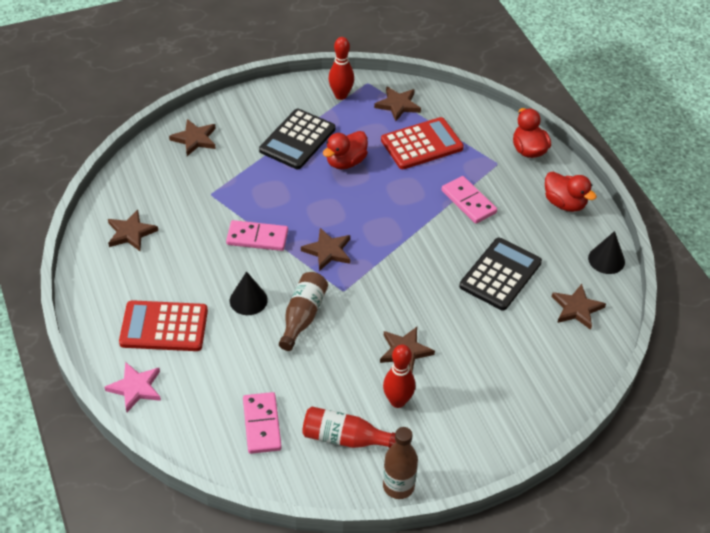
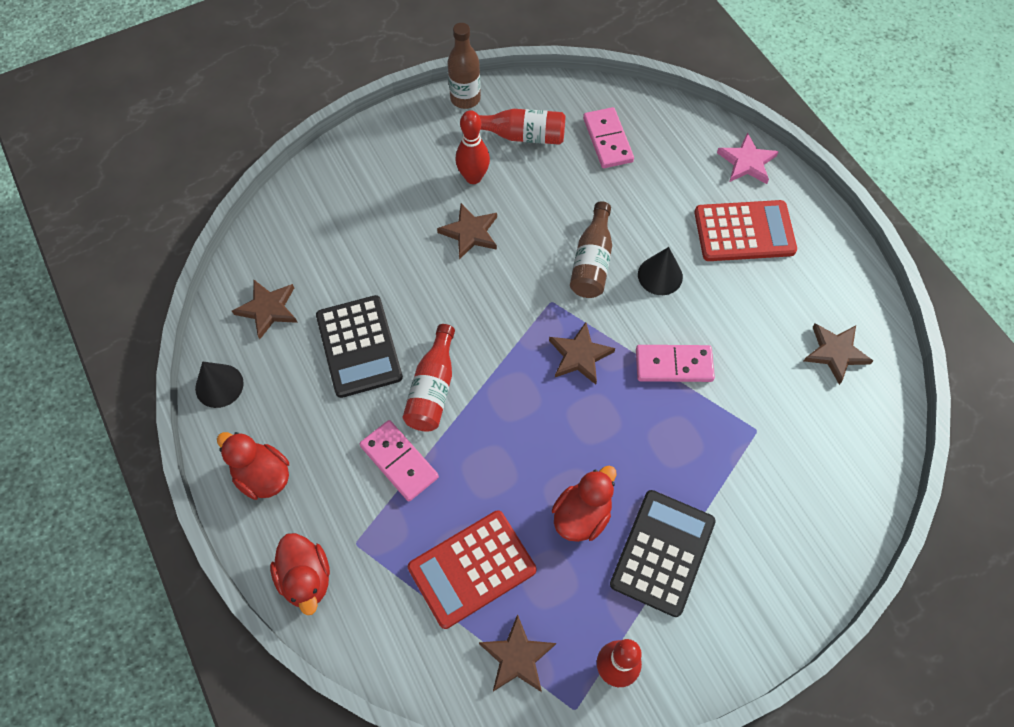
camera: 175 degrees right, 15 degrees up
brown star [169,119,216,156] -> none
black calculator [459,238,542,310] -> black calculator turned 45 degrees counterclockwise [316,295,403,398]
none -> red bottle [402,324,455,432]

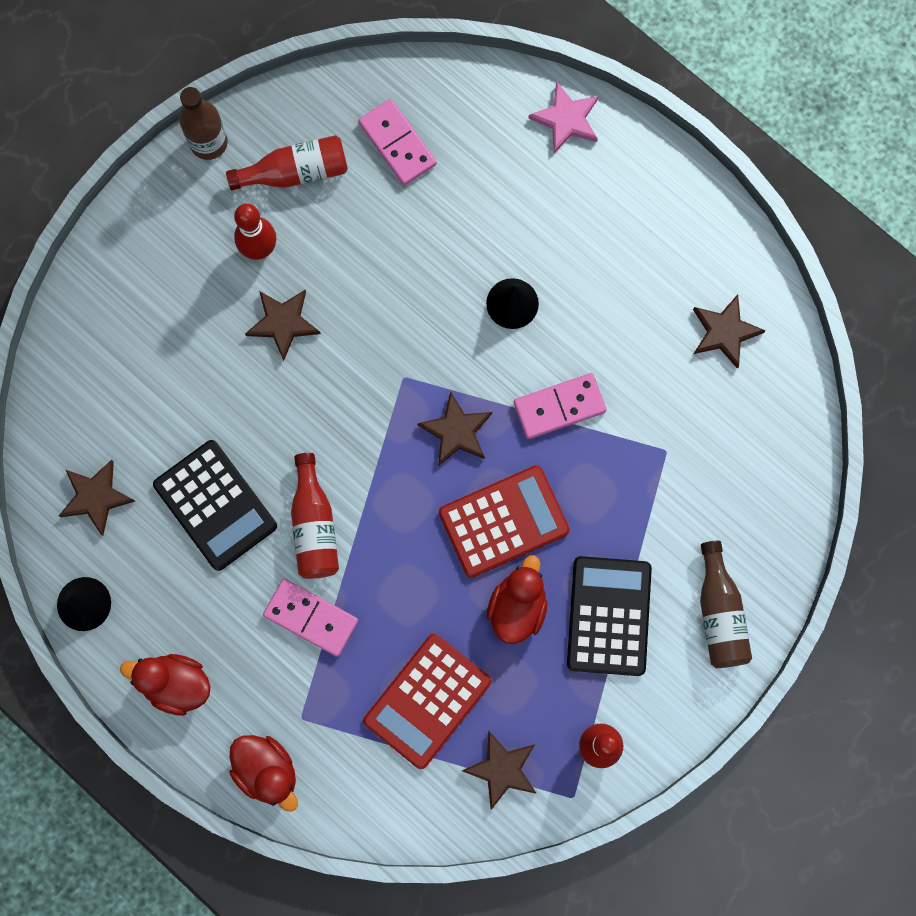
camera: 20 degrees left, 15 degrees up
brown bottle [570,201,612,298] -> brown bottle moved to [700,541,752,668]
red calculator [694,200,797,261] -> red calculator moved to [439,465,570,578]

